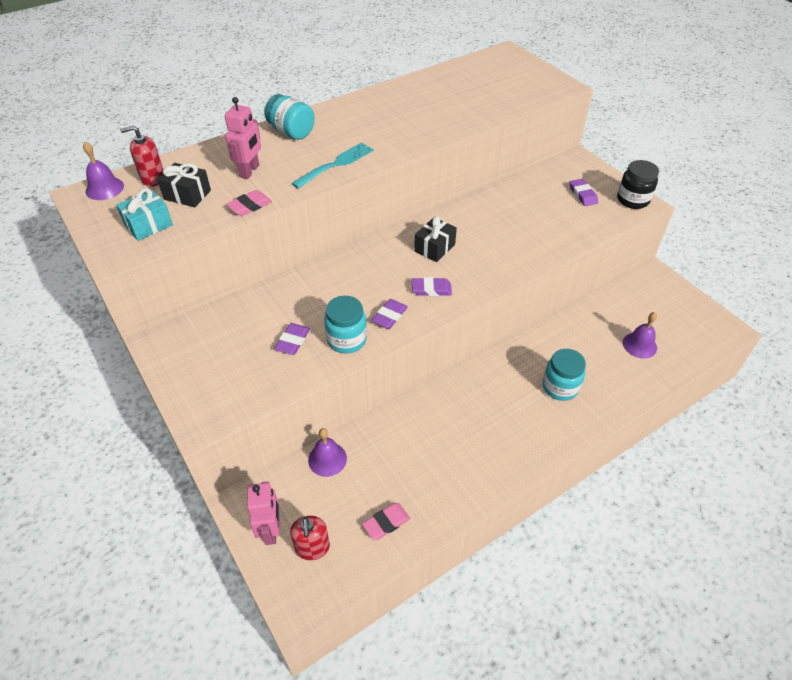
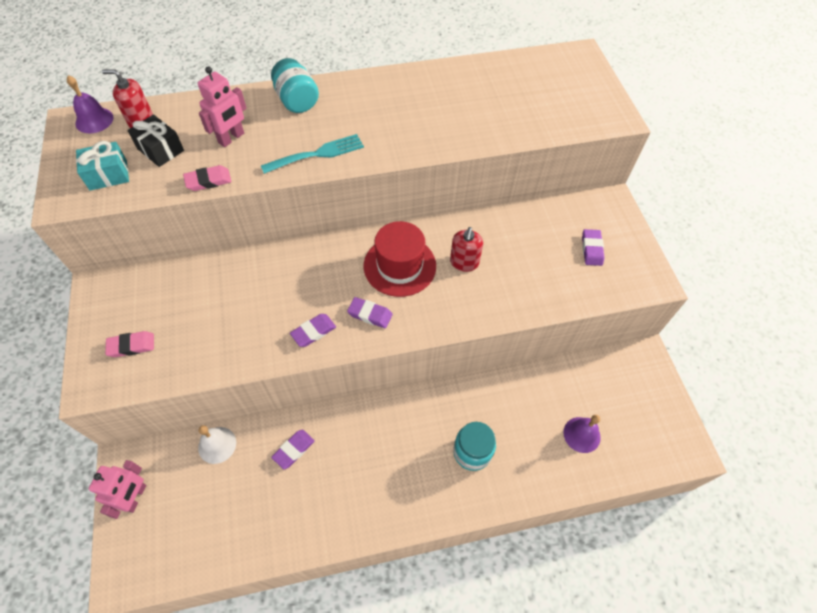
camera: 20 degrees right, 10 degrees up
purple eraser [274,323,310,355] -> purple eraser moved to [271,430,315,469]
red soap dispenser [290,516,330,560] -> red soap dispenser moved to [450,227,483,272]
purple bell [308,428,347,477] -> white bell [198,425,236,464]
turquoise jar [324,296,367,353] -> none
pink eraser [362,503,410,540] -> pink eraser moved to [105,331,154,357]
black gift [414,216,457,262] -> red hat [364,221,436,297]
black jar [617,160,659,209] -> none

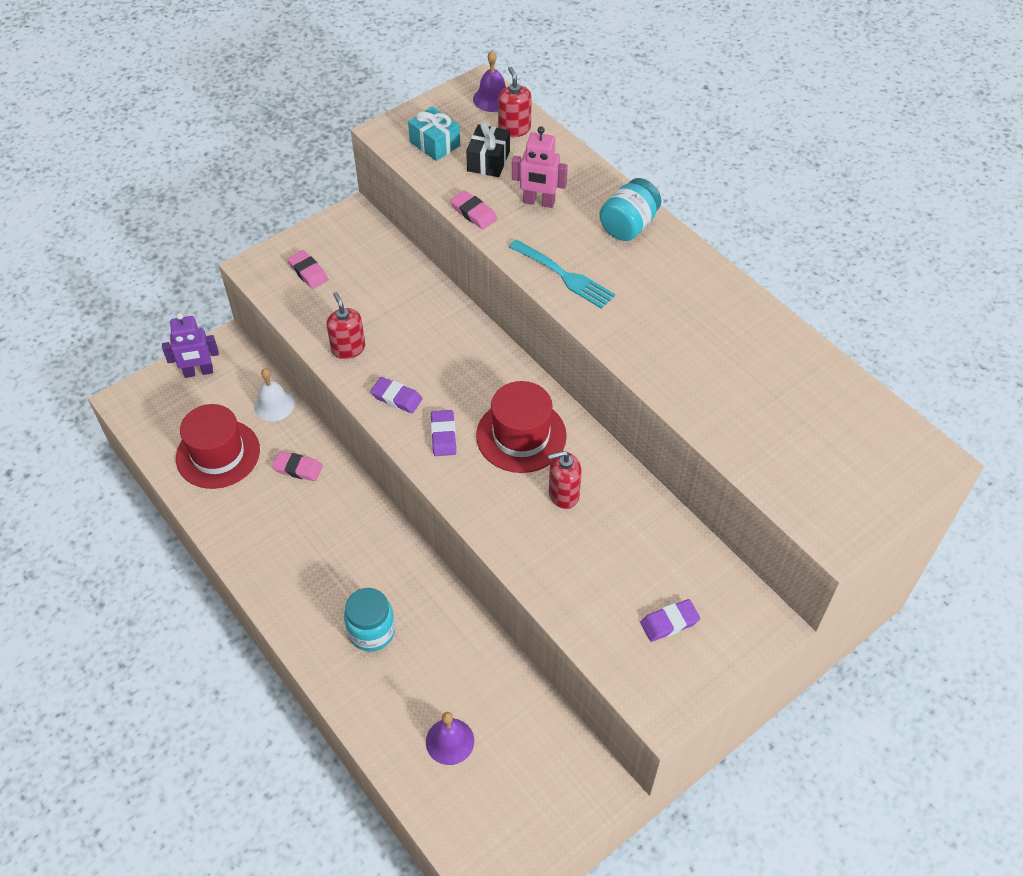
camera: 65 degrees right, 5 degrees down
pink robot [89,460,146,519] -> purple robot [162,313,219,378]
purple eraser [271,430,315,469] -> pink eraser [272,451,323,481]
none -> red hat [176,404,260,489]
none -> red soap dispenser [326,292,365,359]

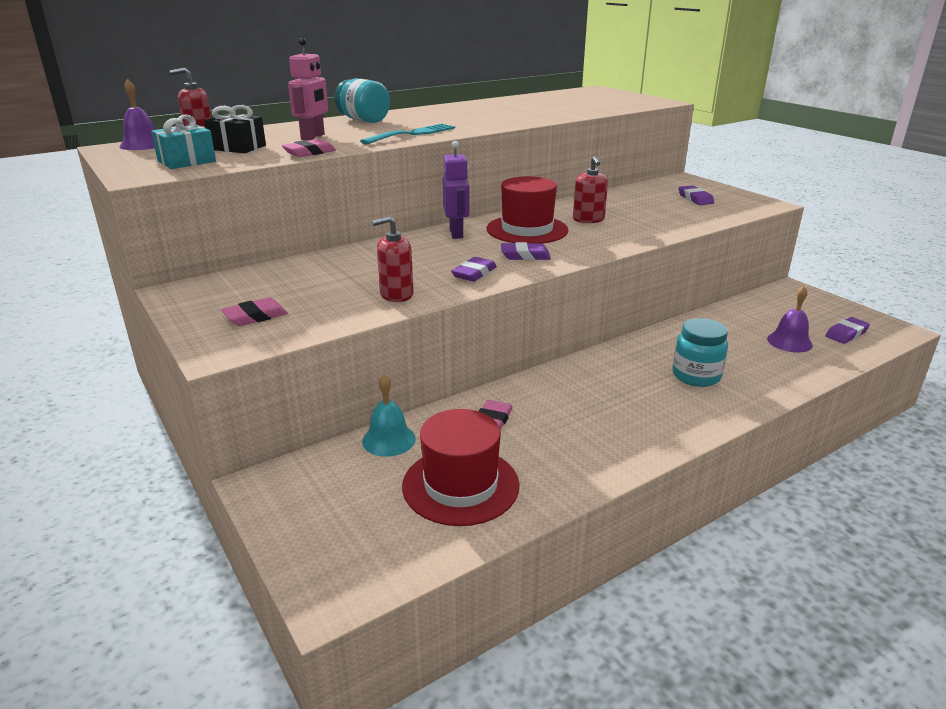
camera: 85 degrees left, 25 degrees down
purple robot [162,313,219,378] -> purple robot moved to [443,141,469,239]
white bell [254,368,295,422] -> turquoise bell [362,374,416,457]
none -> purple eraser [825,317,870,344]

